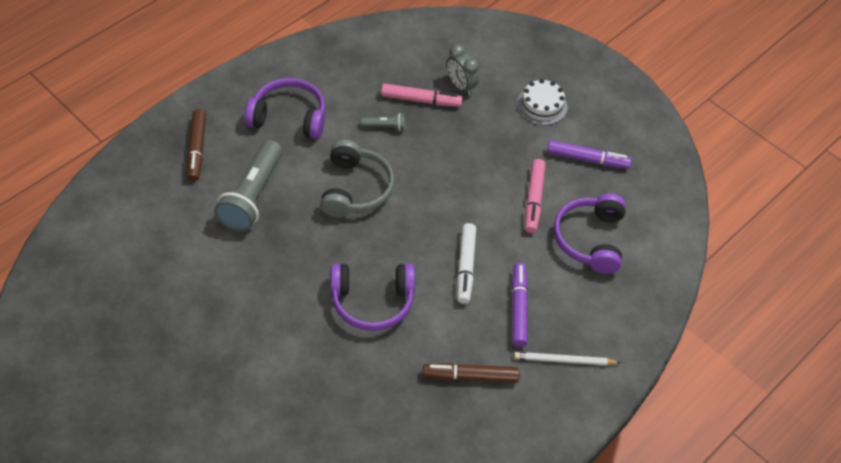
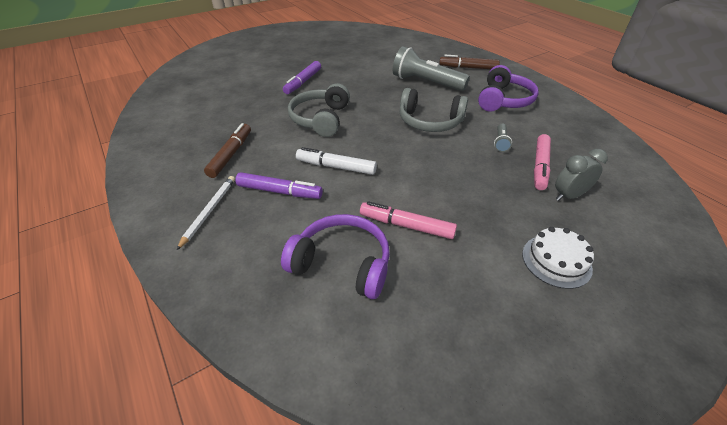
camera: 105 degrees right, 10 degrees down
purple headphones [330,264,415,331] -> grey headphones [288,83,350,137]
purple marker [547,140,632,169] -> purple marker moved to [283,61,321,94]

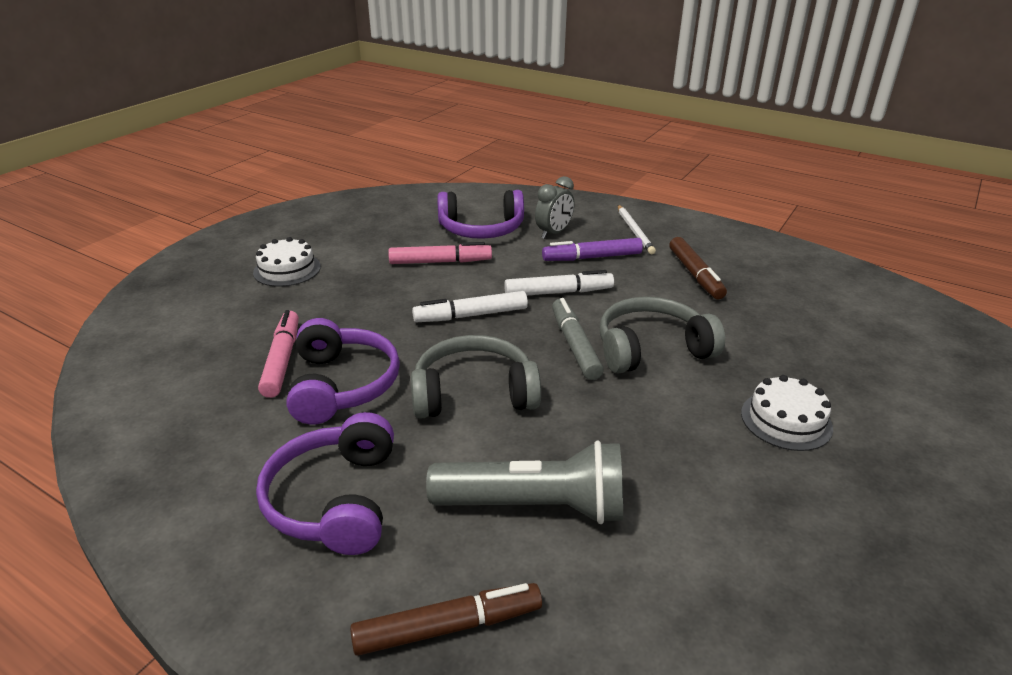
camera: 155 degrees right, 10 degrees down
purple marker [283,61,321,94] -> white cake [741,375,833,451]
grey headphones [288,83,350,137] -> grey headphones turned 90 degrees counterclockwise [600,297,725,373]
grey flashlight [494,124,512,152] -> purple headphones [286,318,400,424]
grey clock [555,149,608,201] -> grey clock moved to [535,176,574,239]
none -> white marker [412,291,528,322]
none -> grey marker [552,298,604,380]

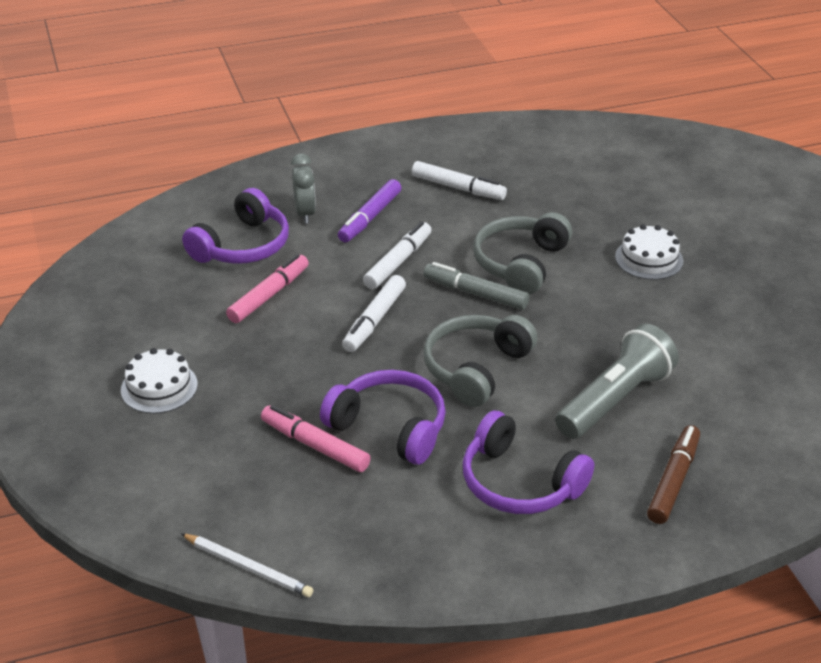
camera: 50 degrees left, 5 degrees up
white pencil [618,205,656,254] -> white pencil moved to [181,533,313,597]
brown marker [669,237,727,299] -> white marker [412,161,507,200]

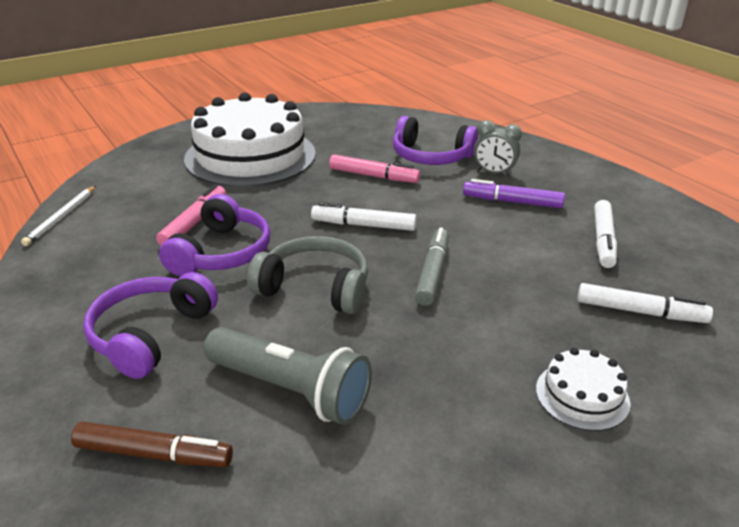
camera: 75 degrees right, 5 degrees down
white cake [121,348,198,414] -> white cake [184,92,316,187], size x2.33
grey clock [291,153,316,224] -> grey clock turned 45 degrees clockwise [474,120,522,176]
white marker [363,221,432,289] -> white marker moved to [578,283,713,323]
grey headphones [474,212,572,295] -> none

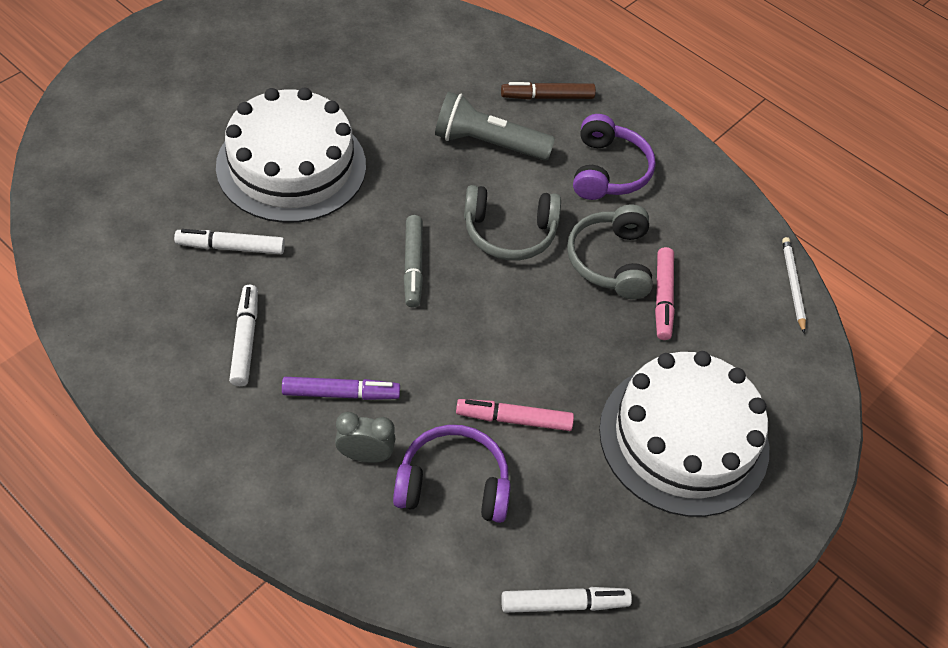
camera: 160 degrees right, 20 degrees up
purple headphones [159,194,270,276] -> grey headphones [567,205,653,299]
white marker [311,202,417,231] -> white marker moved to [501,587,632,613]
white cake [536,348,630,431] -> white cake [216,87,366,223], size x2.33

